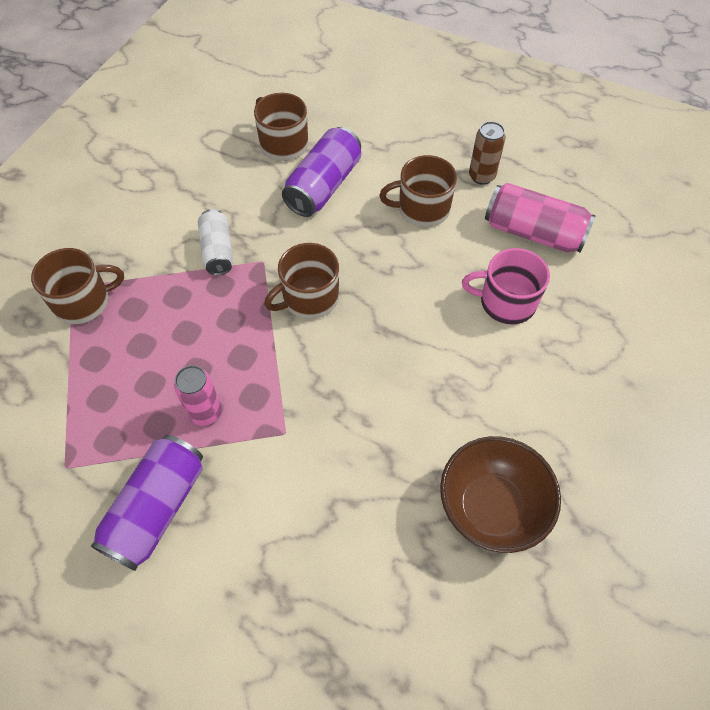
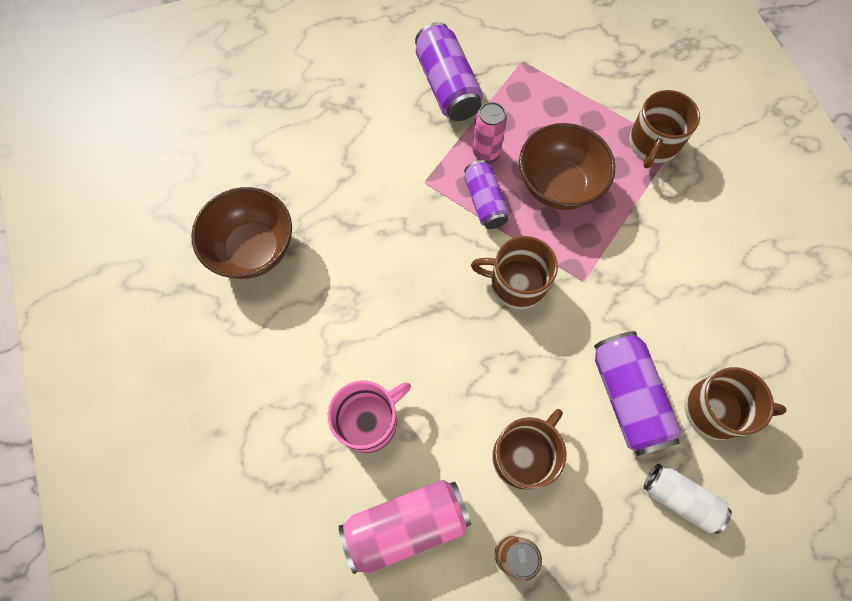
camera: 135 degrees right, 10 degrees up
white can [198,209,233,275] -> white can moved to [644,464,732,534]
brown mug [264,243,339,319] -> brown mug turned 90 degrees counterclockwise [471,236,558,309]
none -> purple can [464,160,509,229]
none -> brown bowl [519,123,616,210]

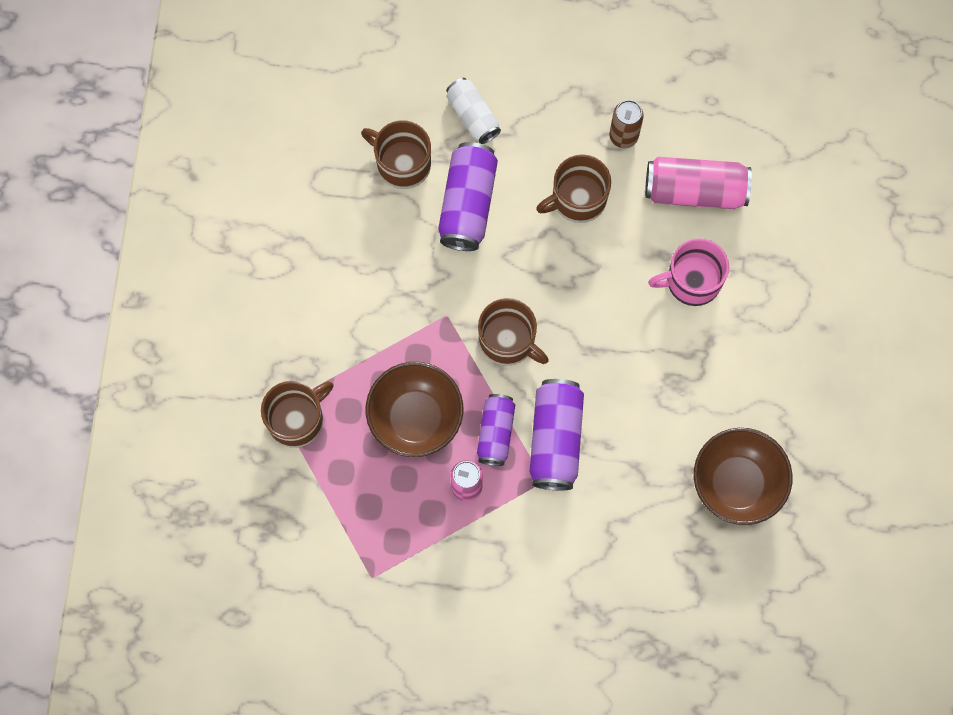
camera: 155 degrees left, 5 degrees up
purple can [415,22,483,121] -> purple can moved to [530,379,584,490]

